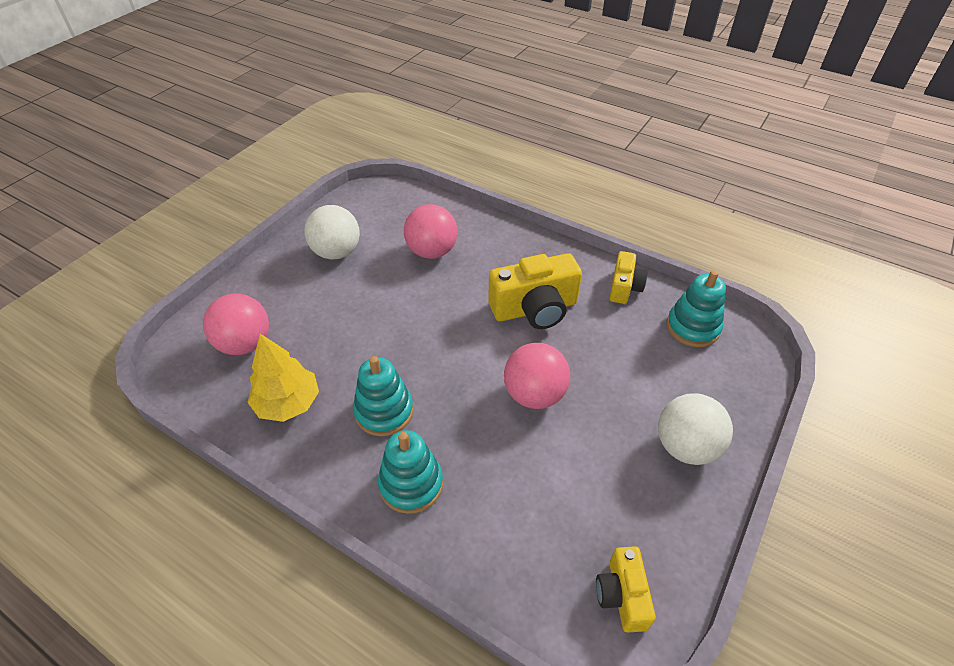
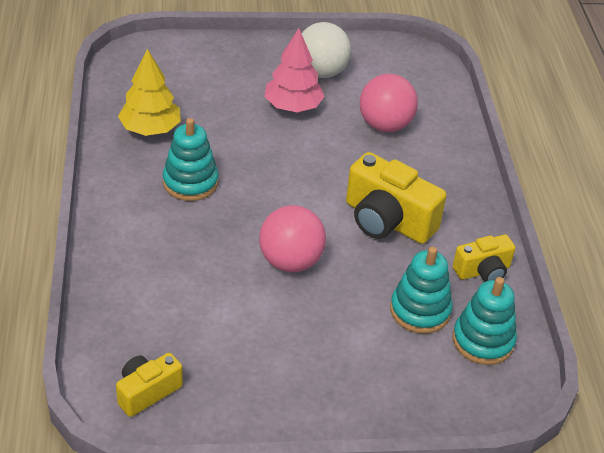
camera: 50 degrees right, 5 degrees down
pink ball [203,293,269,355] -> none
turquoise stacking toy [378,430,443,514] -> turquoise stacking toy moved to [390,246,453,334]
white ball [658,393,733,465] -> none
none -> pink tree [264,28,325,112]

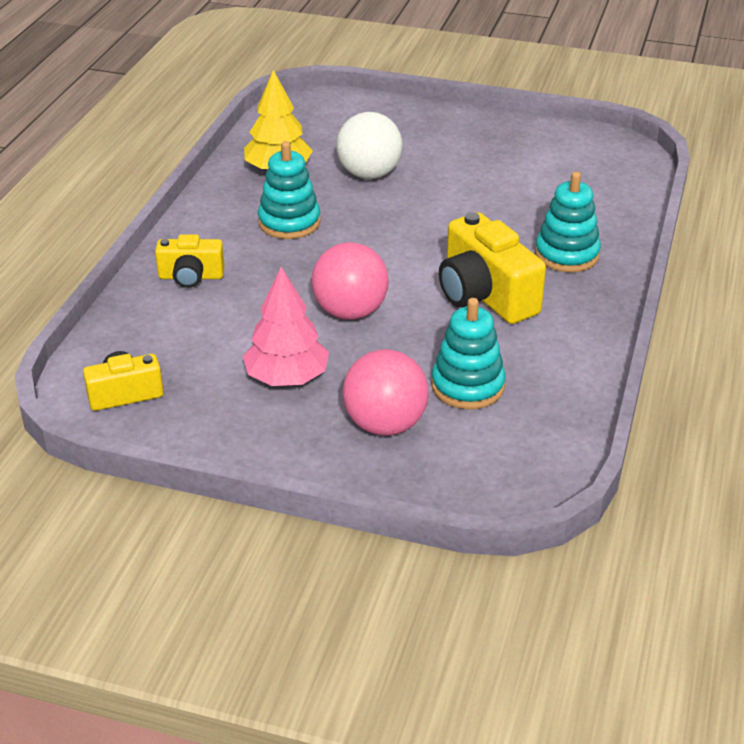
camera: 25 degrees right, 5 degrees down
pink tree [264,28,325,112] -> pink tree moved to [243,267,329,386]
white ball [302,22,351,78] -> white ball moved to [336,112,403,179]
pink ball [360,74,418,132] -> pink ball moved to [343,349,429,436]
yellow camera [453,235,515,282] -> yellow camera moved to [155,234,225,288]
turquoise stacking toy [453,277,517,365] -> turquoise stacking toy moved to [535,172,601,272]

